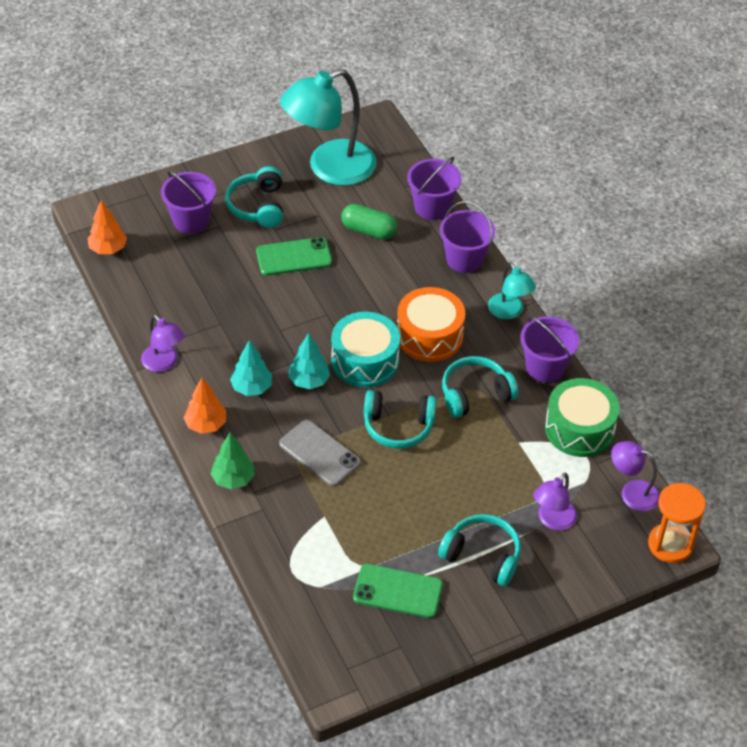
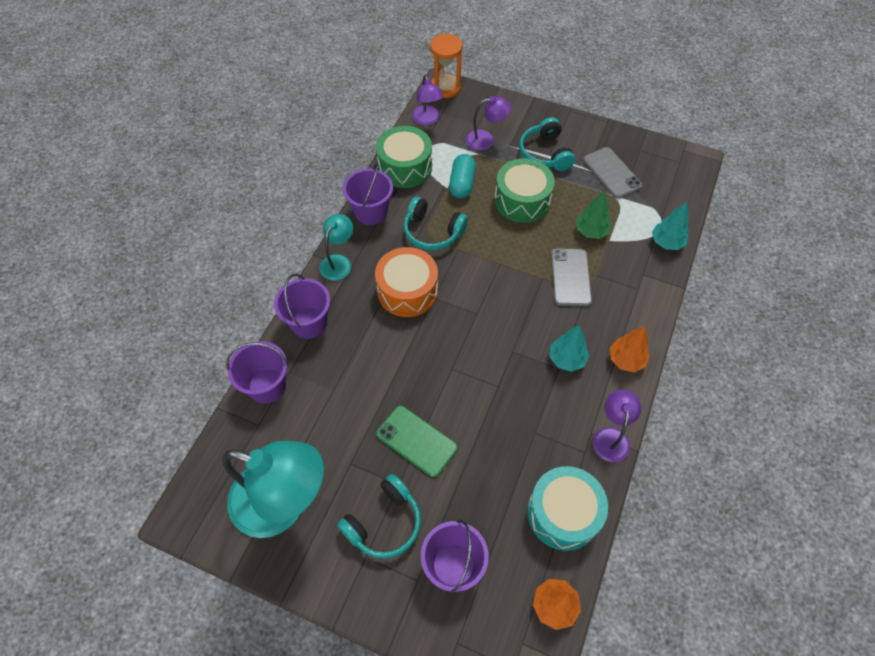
camera: 130 degrees left, 10 degrees up
green tree [211,433,255,489] -> green tree moved to [576,190,611,239]
turquoise tree [288,333,330,389] -> turquoise tree moved to [652,202,689,250]
turquoise drum [331,312,400,388] -> turquoise drum moved to [527,466,608,551]
green capsule [341,204,397,240] -> none
green phone [353,564,443,618] -> grey phone [583,147,642,199]
turquoise headphones [364,390,437,449] -> none
none -> turquoise capsule [449,154,476,198]
none -> green drum [494,158,555,223]

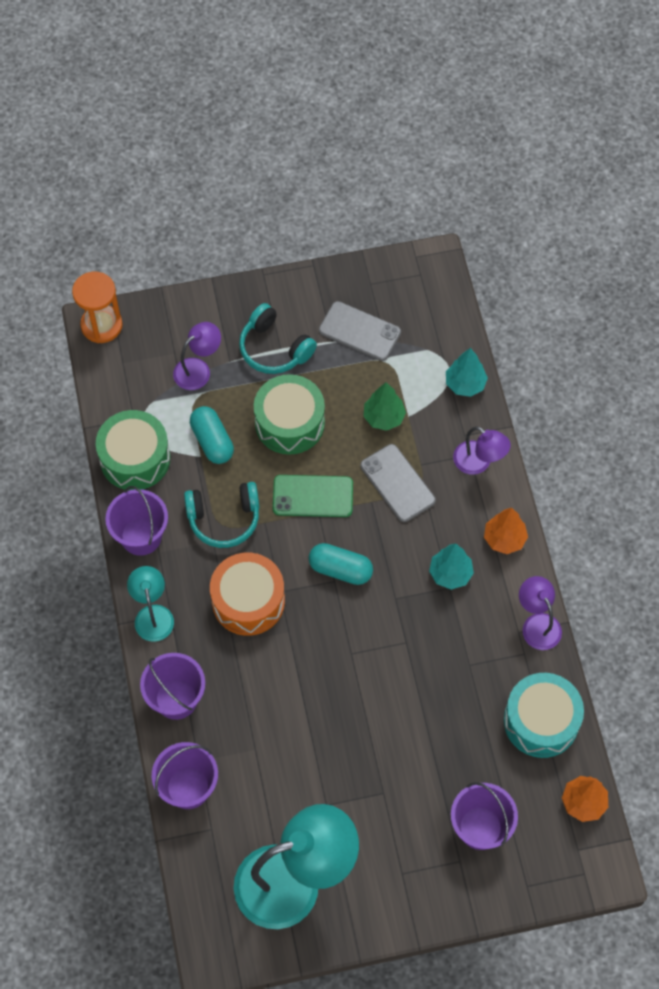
camera: 35 degrees left, 5 degrees up
turquoise headphones [337,474,421,559] -> none
green phone [376,406,457,477] -> green phone moved to [273,475,353,517]
purple lamp [412,75,443,125] -> purple lamp moved to [453,426,511,475]
none -> turquoise capsule [308,543,373,585]

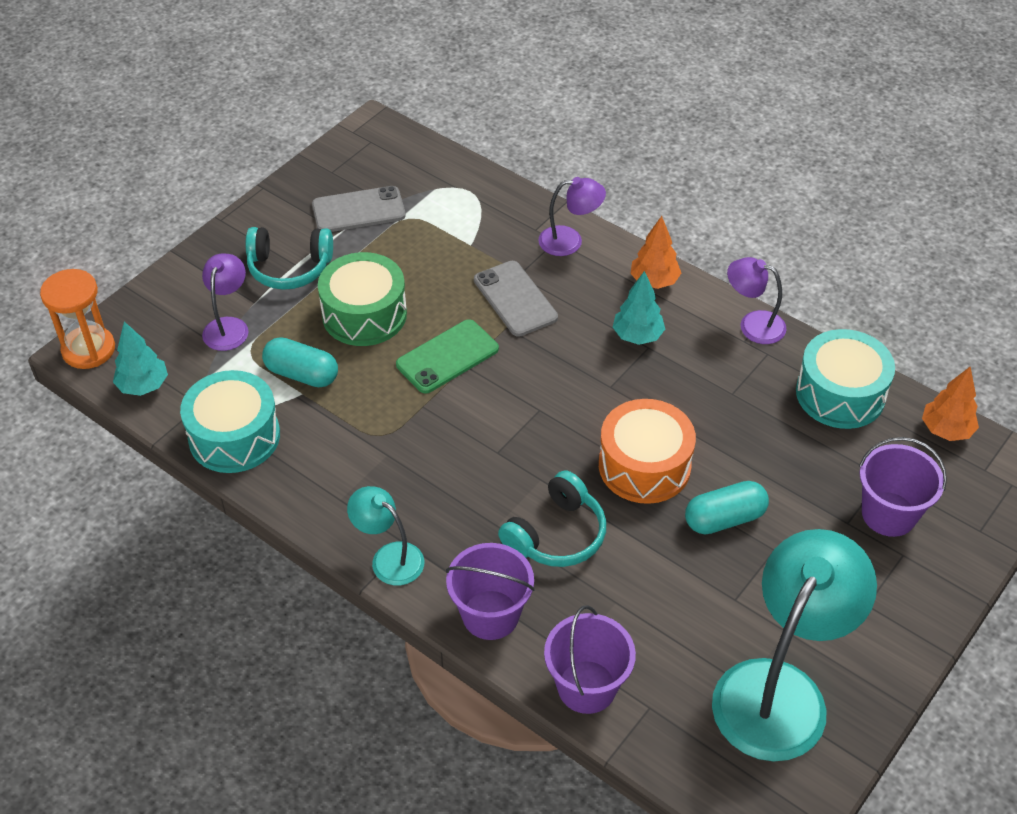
camera: 40 degrees left, 15 degrees down
green drum [96,410,170,490] -> turquoise drum [180,370,280,473]
purple bucket [105,486,168,556] -> none
turquoise headphones [184,482,259,548] -> turquoise headphones moved to [498,470,606,567]
orange drum [210,553,285,636] -> orange drum moved to [599,399,696,504]
turquoise capsule [308,543,373,585] -> turquoise capsule moved to [685,481,769,534]
grey phone [360,444,436,522] -> grey phone turned 45 degrees clockwise [474,261,558,337]
green tree [363,382,406,431] -> none
turquoise tree [446,348,488,397] -> turquoise tree moved to [113,321,168,396]

